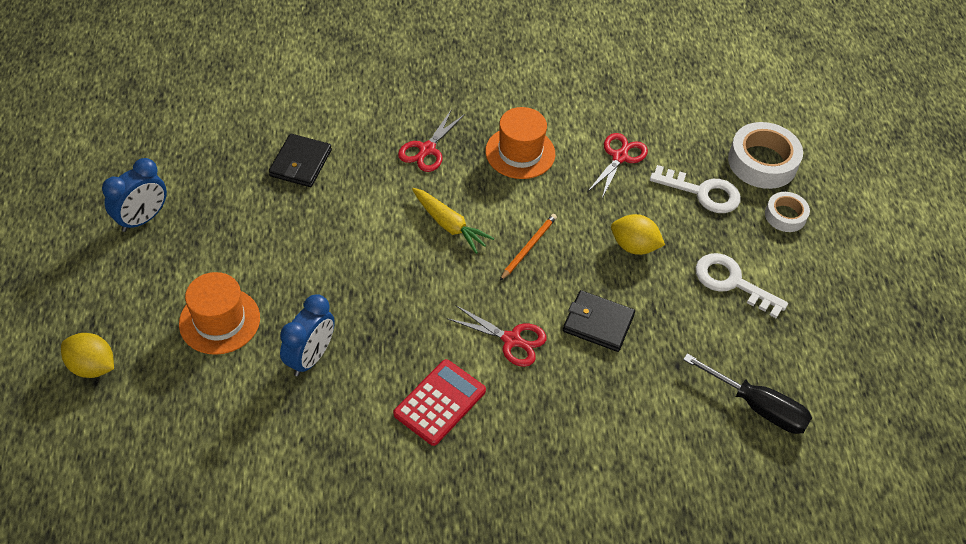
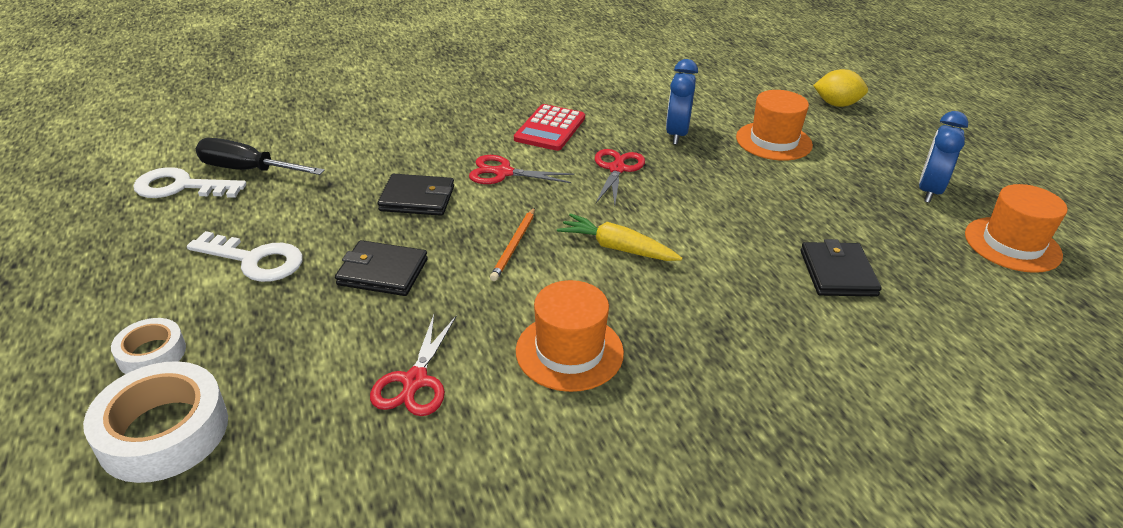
camera: 165 degrees right, 15 degrees down
red scissors [398,109,465,172] -> red scissors moved to [595,149,645,205]
yellow lemon [611,214,665,255] -> black wallet [335,240,428,296]
white key [650,165,741,213] -> white key moved to [133,167,246,198]
none -> orange hat [965,184,1067,273]

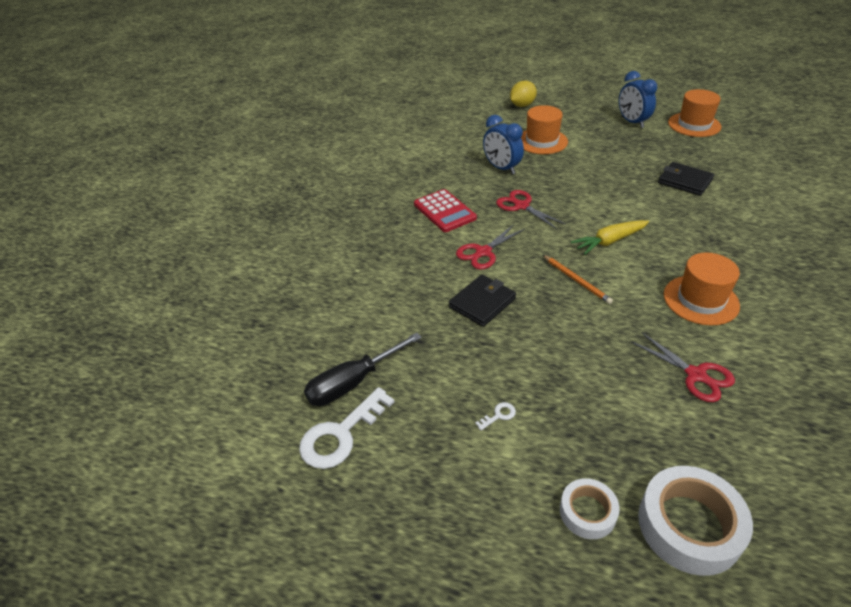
camera: 50 degrees left, 5 degrees up
white key [187,231,303,282] -> white key [475,402,516,430], size x0.41
black wallet [335,240,428,296] -> none

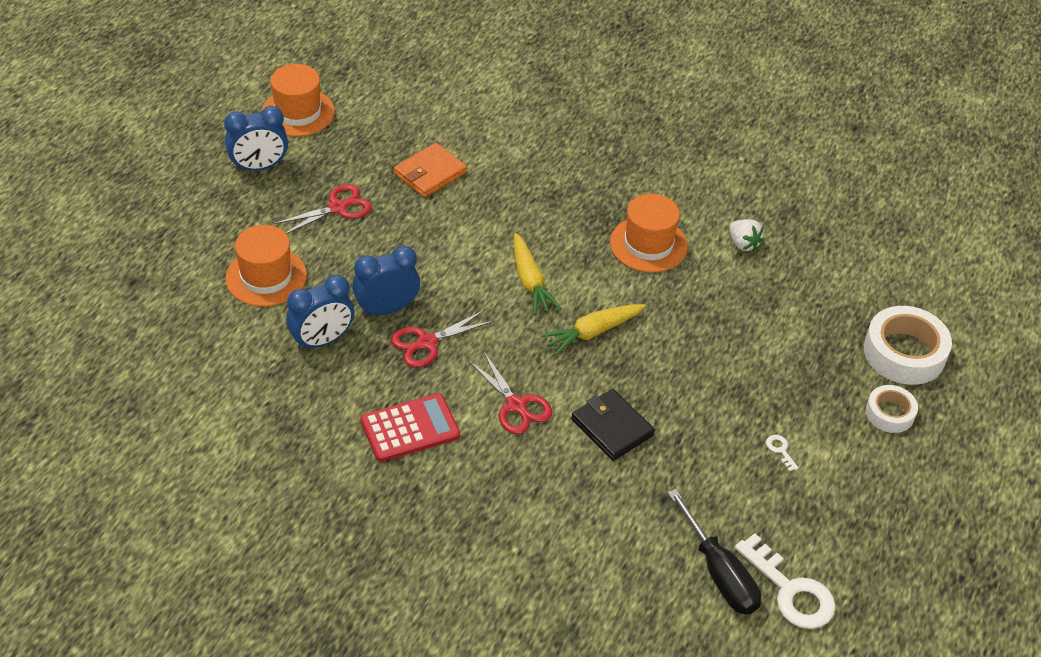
camera: 85 degrees left, 5 degrees up
yellow lemon [510,80,537,107] -> none
orange pencil [543,255,613,304] -> yellow carrot [541,304,646,355]
red scissors [631,332,735,402] -> red scissors moved to [274,184,372,234]
black wallet [658,162,714,196] -> orange wallet [394,143,467,198]
none -> blue clock [353,246,420,317]
none -> white strawberry [729,219,764,251]

